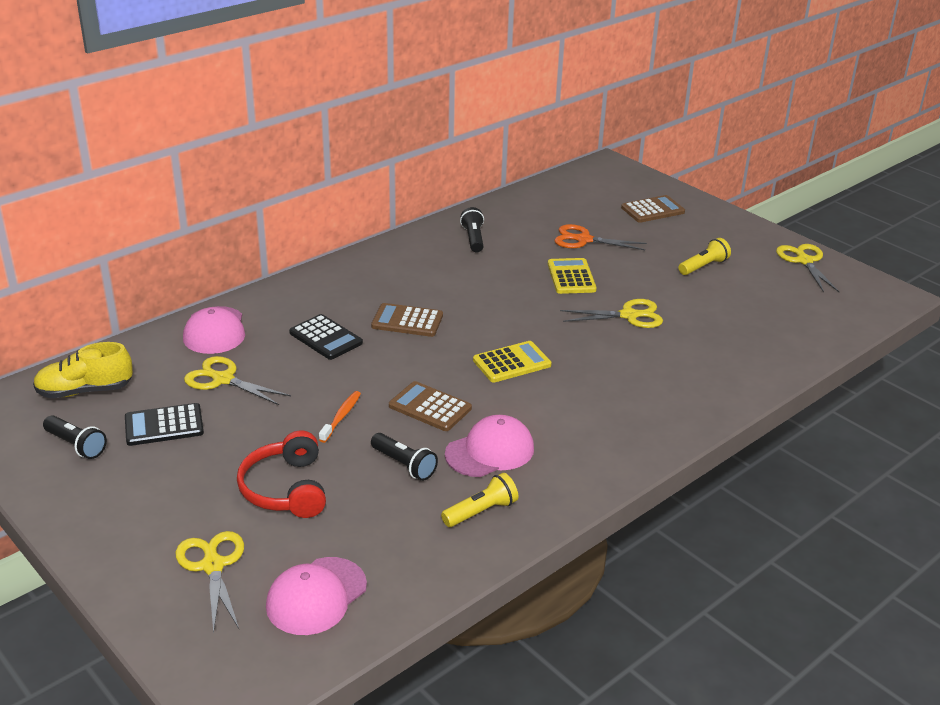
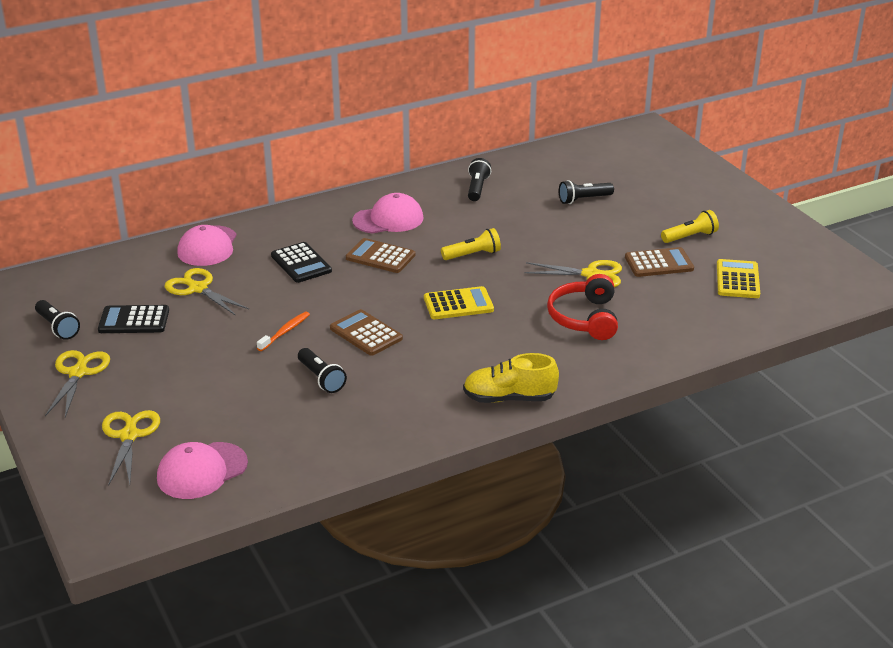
camera: 15 degrees right, 0 degrees up
yellow shoe [33,342,133,398] -> yellow shoe moved to [463,353,559,403]
red headphones [237,431,326,518] -> red headphones moved to [547,274,618,340]
yellow flashlight [441,473,518,527] -> yellow flashlight moved to [441,228,501,260]
pink cap [445,415,534,477] -> pink cap moved to [352,193,423,234]
yellow calculator [548,258,597,294] -> yellow calculator moved to [717,259,760,298]
orange scissors [554,224,647,250] -> black flashlight [559,180,614,204]
brown calculator [621,195,685,223] -> brown calculator moved to [625,247,694,277]
yellow scissors [776,244,839,292] -> yellow scissors moved to [45,350,110,417]

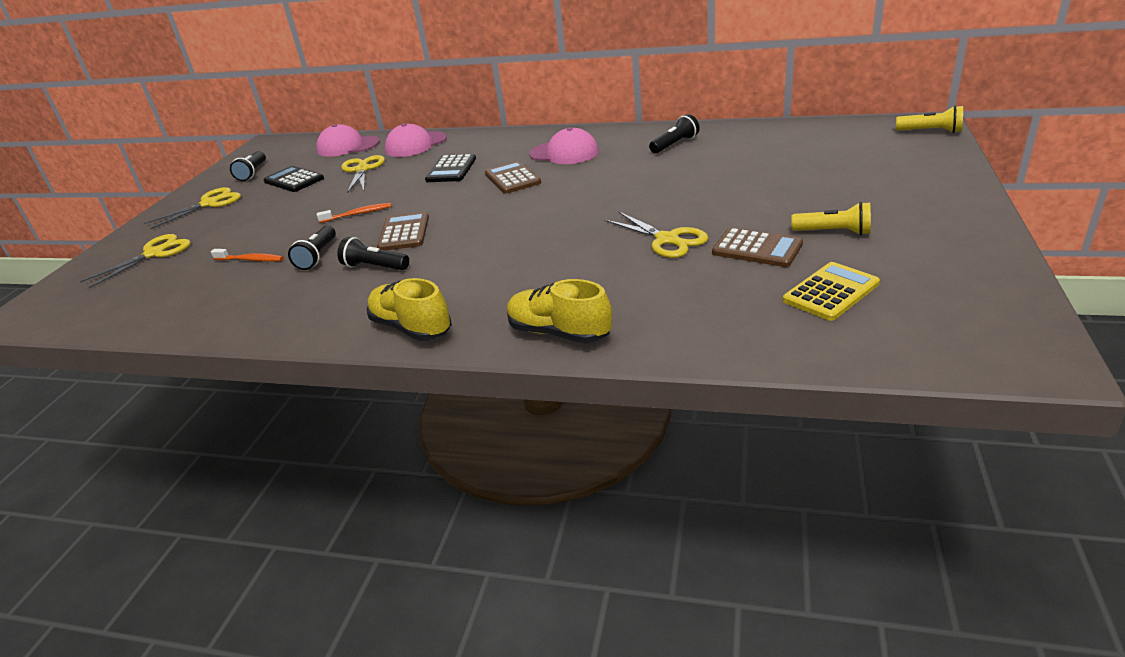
camera: 45 degrees right, 0 degrees up
pink cap [157,442,248,499] -> pink cap moved to [316,124,380,157]
yellow calculator [424,286,494,319] -> none
yellow flashlight [441,228,501,260] -> yellow flashlight moved to [896,106,963,133]
red headphones [547,274,618,340] -> none
black flashlight [559,180,614,204] -> black flashlight moved to [337,237,409,270]
none -> orange toothbrush [211,249,283,262]
none -> yellow shoe [507,279,612,344]

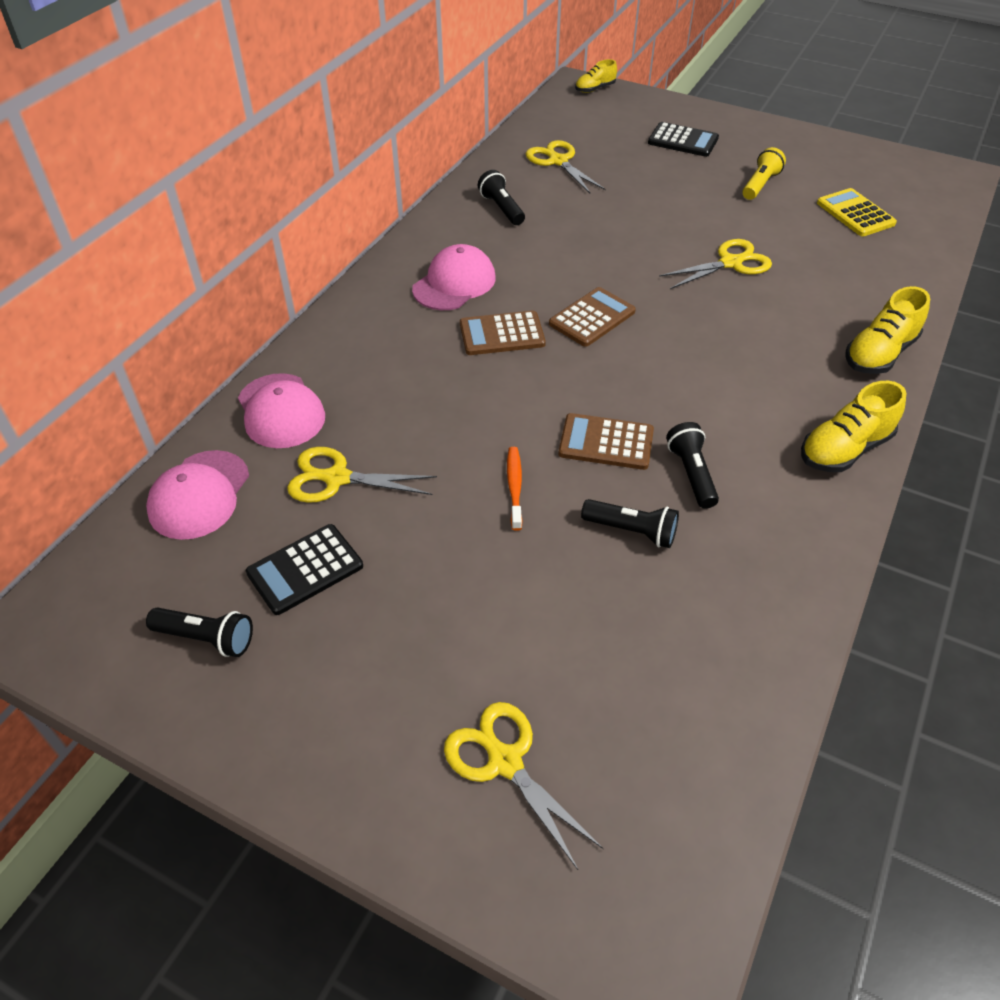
camera: 80 degrees left, 15 degrees up
yellow scissors [144,187,241,229] -> yellow scissors moved to [526,140,605,193]
orange toothbrush [211,249,283,262] -> none
black flashlight [337,237,409,270] -> black flashlight turned 135 degrees clockwise [666,422,719,509]
black calculator [425,154,476,182] -> black calculator moved to [648,122,719,157]
brown calculator [712,228,803,267] -> brown calculator moved to [549,287,636,347]
yellow flashlight [896,106,963,133] -> yellow shoe [575,59,617,93]

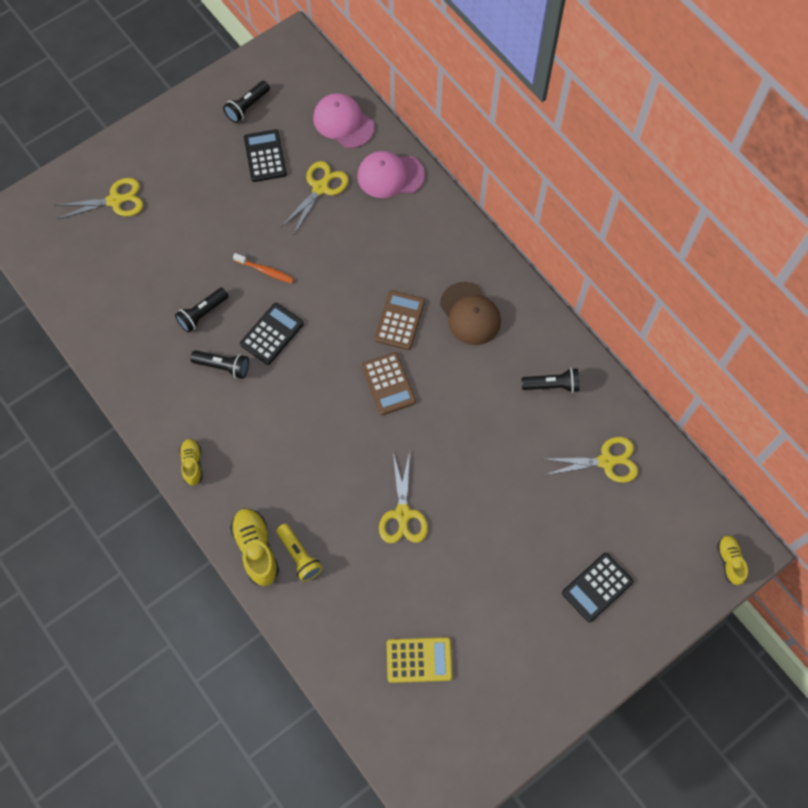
camera: 115 degrees right, 20 degrees up
pink cap [412,244,496,310] -> brown cap [440,282,501,345]
brown calculator [558,413,654,470] -> black calculator [240,303,304,365]
yellow flashlight [743,147,786,200] -> yellow flashlight moved to [276,524,323,582]
yellow shoe [801,381,906,472] -> yellow shoe [179,439,203,486], size x0.61

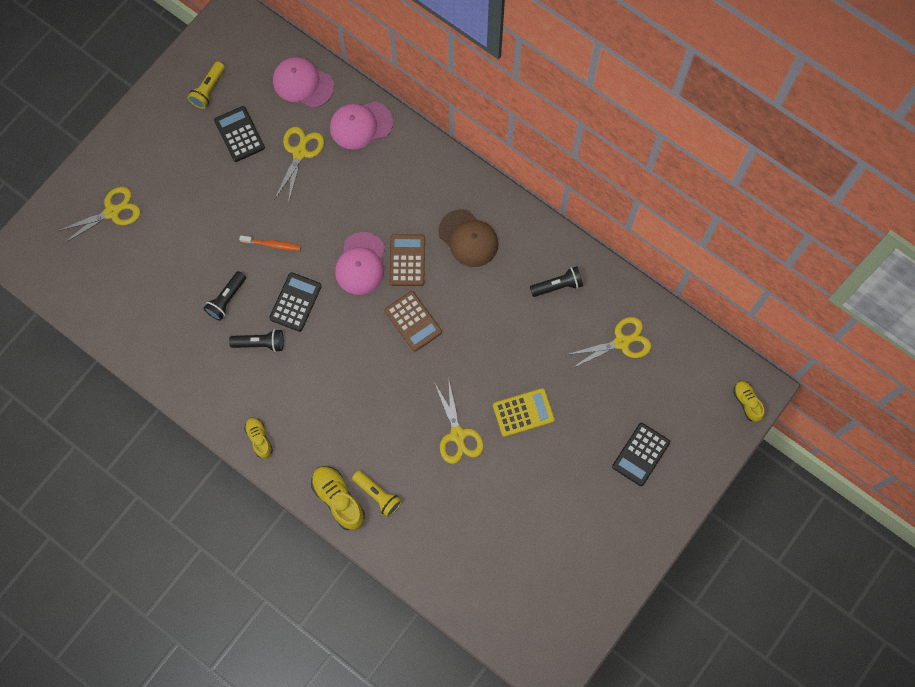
camera: 15 degrees left, 5 degrees up
black flashlight [223,81,270,123] -> yellow flashlight [188,61,225,109]
yellow calculator [387,637,452,683] -> yellow calculator moved to [493,388,555,437]
none -> pink cap [335,232,385,295]

